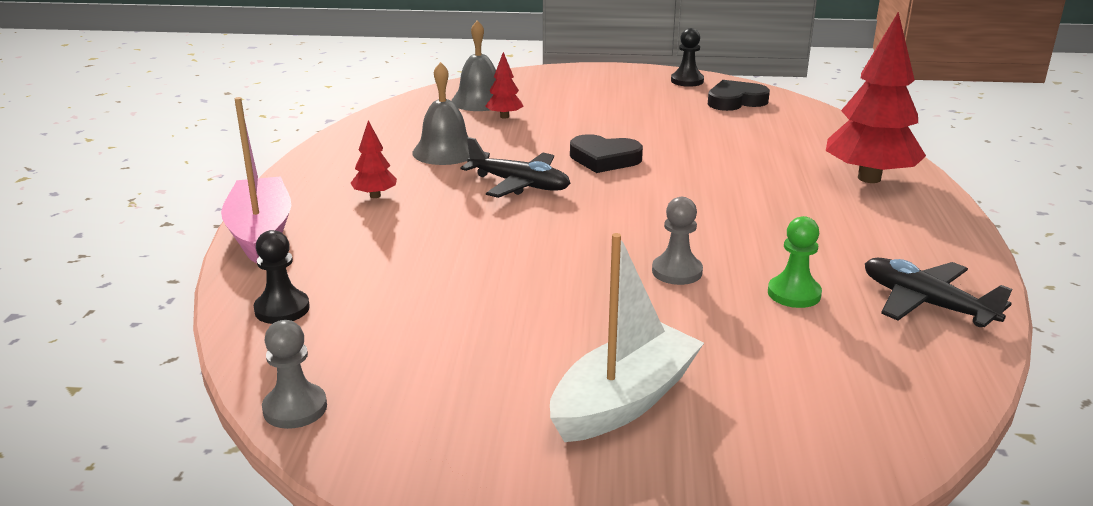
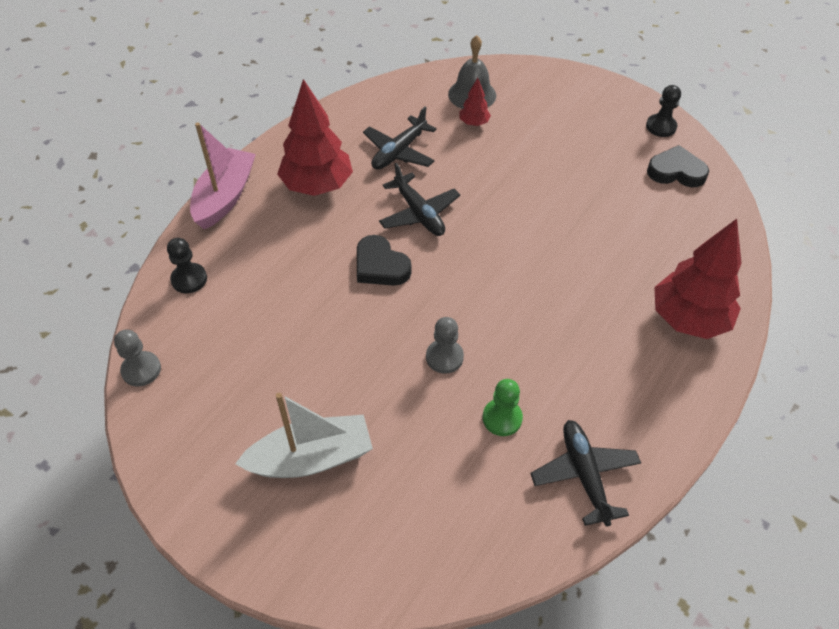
camera: 30 degrees right, 25 degrees up
red tree [351,120,397,198] -> red tree [277,79,353,196], size x2.16
grey bell [412,62,470,165] -> black plane [363,107,437,170]
black heart [570,134,643,173] -> black heart moved to [357,235,412,286]

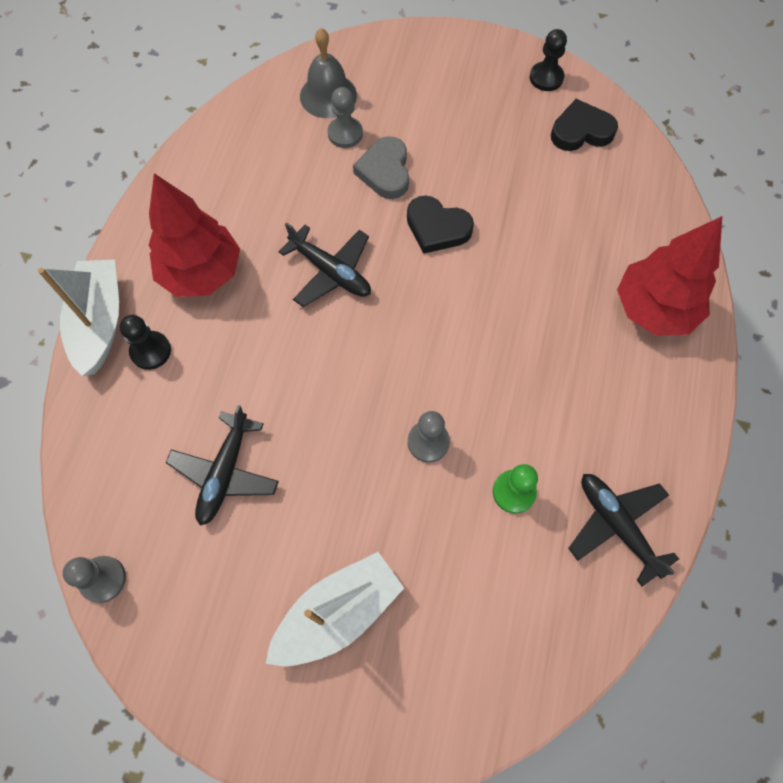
camera: 20 degrees left, 15 degrees up
black pawn [167,238,207,293] -> black pawn moved to [119,315,171,370]
pink boat [190,122,256,230] -> white boat [38,260,119,376]
black heart [357,235,412,286] -> black heart moved to [407,196,474,254]
black plane [363,107,437,170] -> black plane moved to [166,405,279,526]
red tree [460,78,491,126] -> grey pawn [328,87,363,148]
none -> grey heart [353,136,409,199]

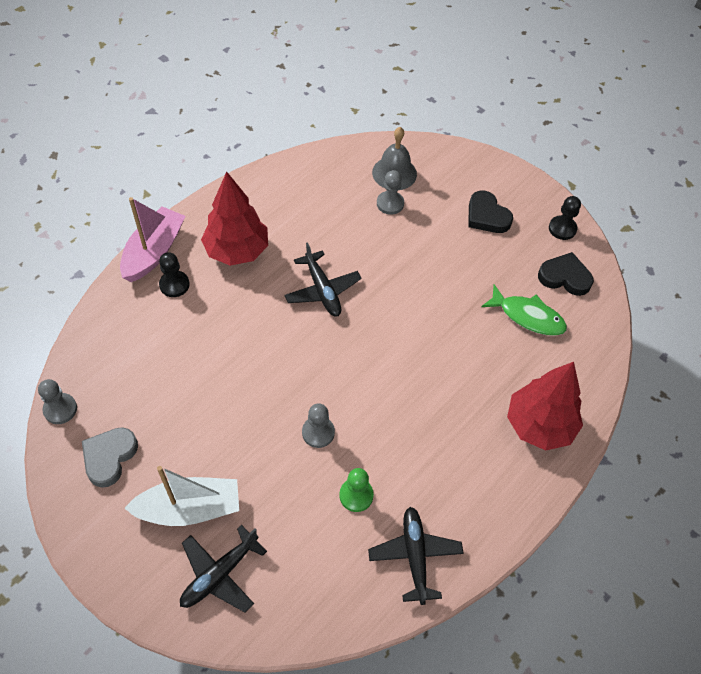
camera: 25 degrees right, 10 degrees down
white boat [38,260,119,376] -> pink boat [120,197,185,282]
black plane [166,405,279,526] -> black plane moved to [180,525,267,612]
grey heart [353,136,409,199] -> grey heart moved to [82,427,138,488]
black heart [407,196,474,254] -> black heart moved to [468,191,513,233]
none -> green fish [481,284,567,336]

